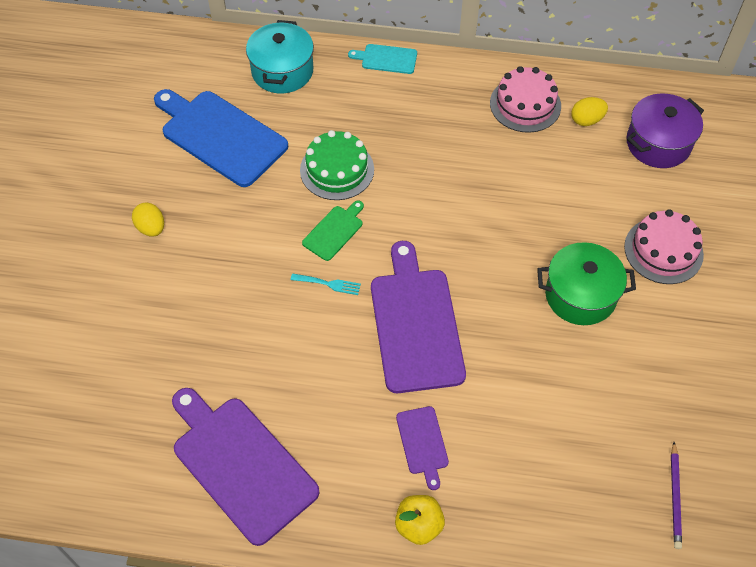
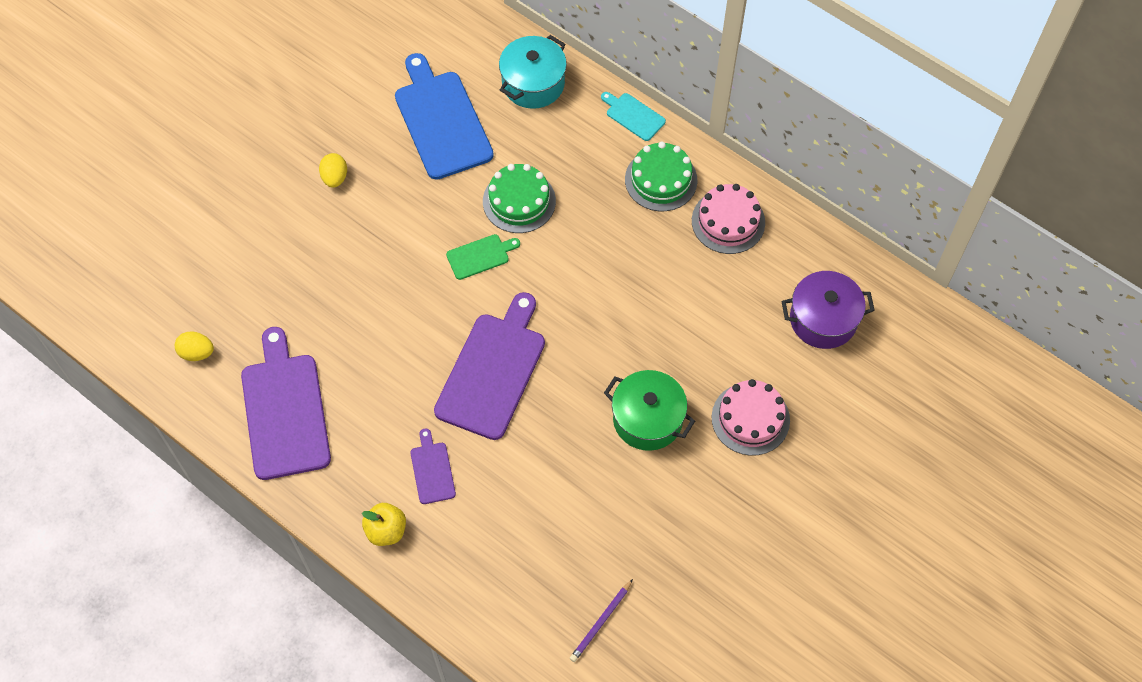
camera: 30 degrees right, 5 degrees up
turquoise fork [291,273,361,295] -> none
purple cutting board [396,406,449,490] -> purple cutting board turned 150 degrees clockwise [410,429,456,504]
yellow egg [571,97,608,126] -> yellow egg moved to [175,331,214,361]
none -> green cake [625,142,698,211]

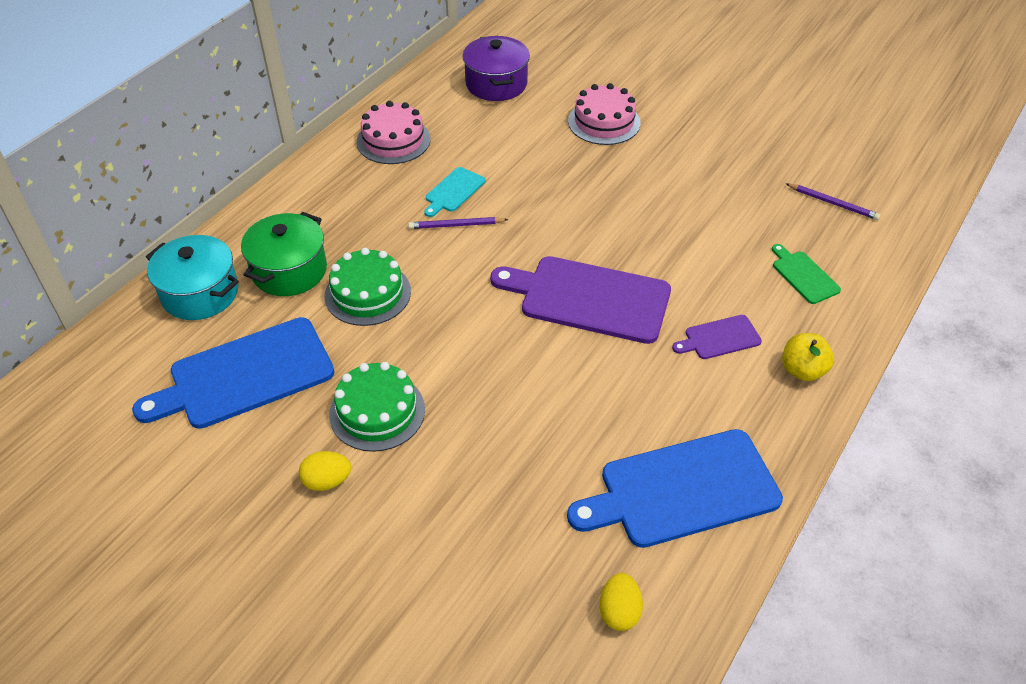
camera: 95 degrees left, 15 degrees down
purple cutting board [241,327,331,480] -> blue cutting board [567,429,783,548]
green cutting board [446,234,520,280] -> green cutting board moved to [772,244,841,304]
turquoise cutting board [601,92,666,141] -> turquoise cutting board moved to [424,167,485,217]
green pot [604,370,695,451] -> green pot moved to [241,212,327,296]
green cake [625,142,698,211] -> green cake moved to [329,362,425,452]
none -> purple pencil [408,217,508,229]

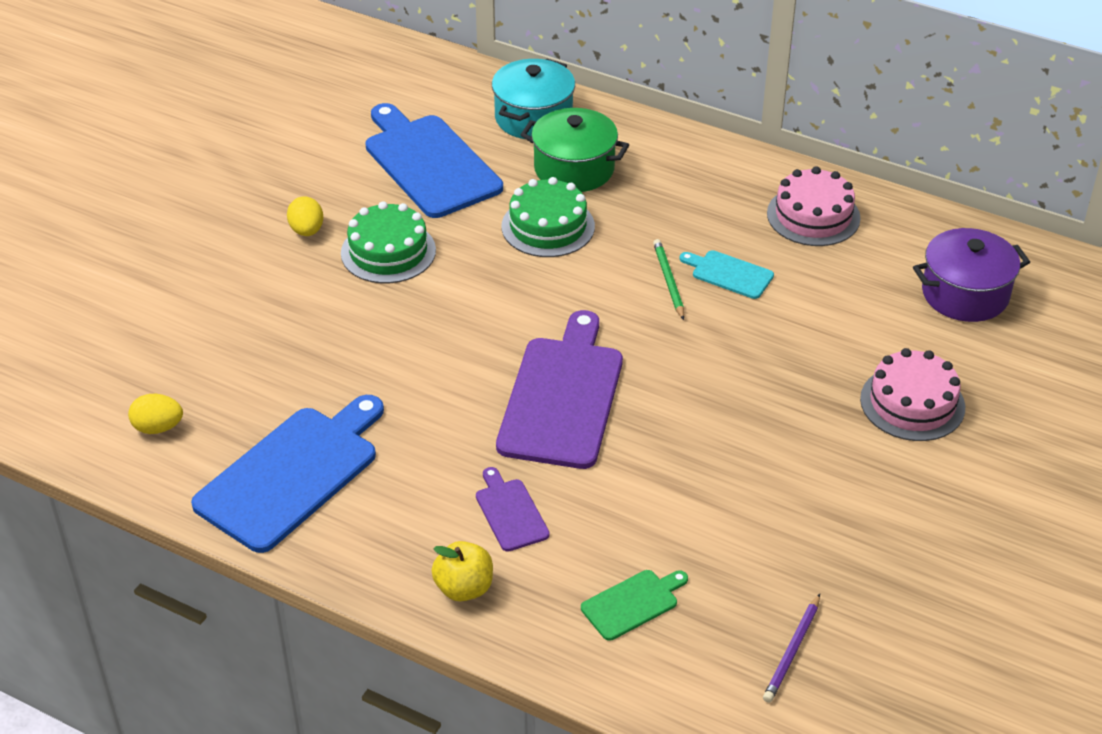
camera: 85 degrees right, 5 degrees down
purple pencil [408,217,508,229] -> green pencil [653,239,684,320]
blue cutting board [567,429,783,548] -> blue cutting board turned 60 degrees clockwise [191,395,384,553]

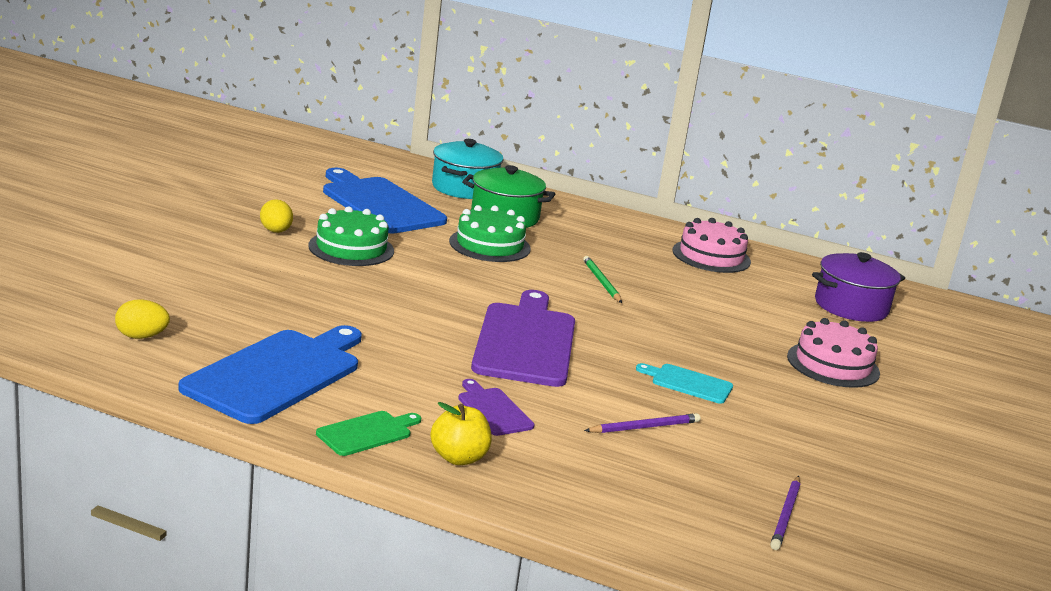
camera: 10 degrees left, 20 degrees down
green cutting board [581,570,688,641] -> green cutting board moved to [316,411,421,456]
turquoise cutting board [680,250,774,299] -> turquoise cutting board moved to [636,363,733,404]
none -> purple pencil [584,413,700,433]

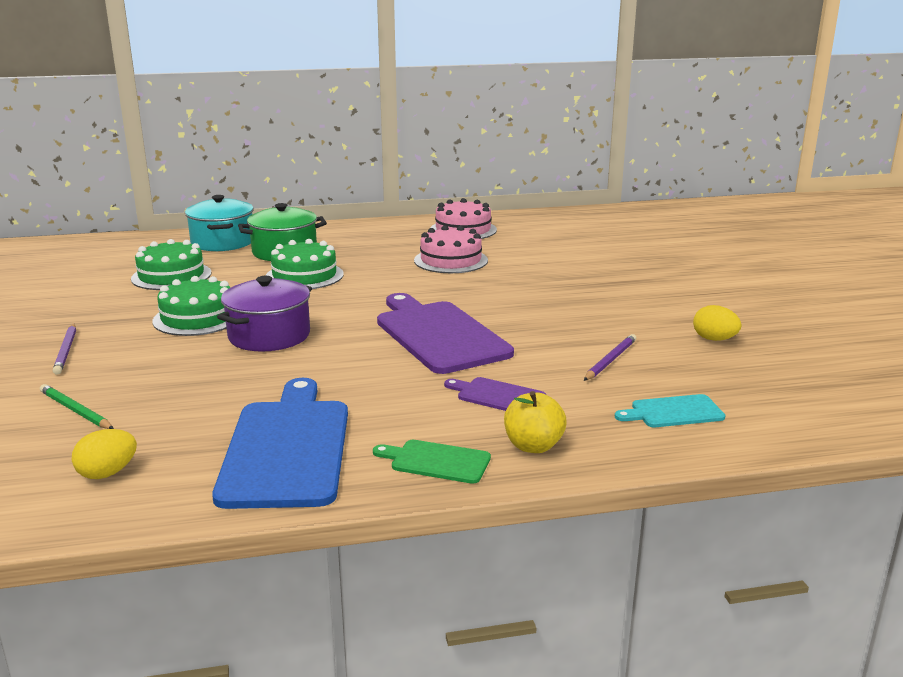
camera: 30 degrees left, 0 degrees up
yellow egg [260,199,293,233] -> yellow egg moved to [693,305,741,341]
green cutting board [316,411,421,456] -> green cutting board turned 90 degrees counterclockwise [373,440,491,484]
blue cutting board [323,168,447,234] -> green cake [131,239,211,290]
green pencil [583,256,622,303] -> green pencil moved to [40,384,114,429]
turquoise cutting board [636,363,733,404] -> turquoise cutting board moved to [615,394,726,427]
purple pencil [770,476,800,550] -> purple pencil moved to [53,324,76,375]
pink cake [787,318,880,388] -> pink cake moved to [414,225,488,273]
purple pot [812,252,905,322] -> purple pot moved to [217,276,312,351]

